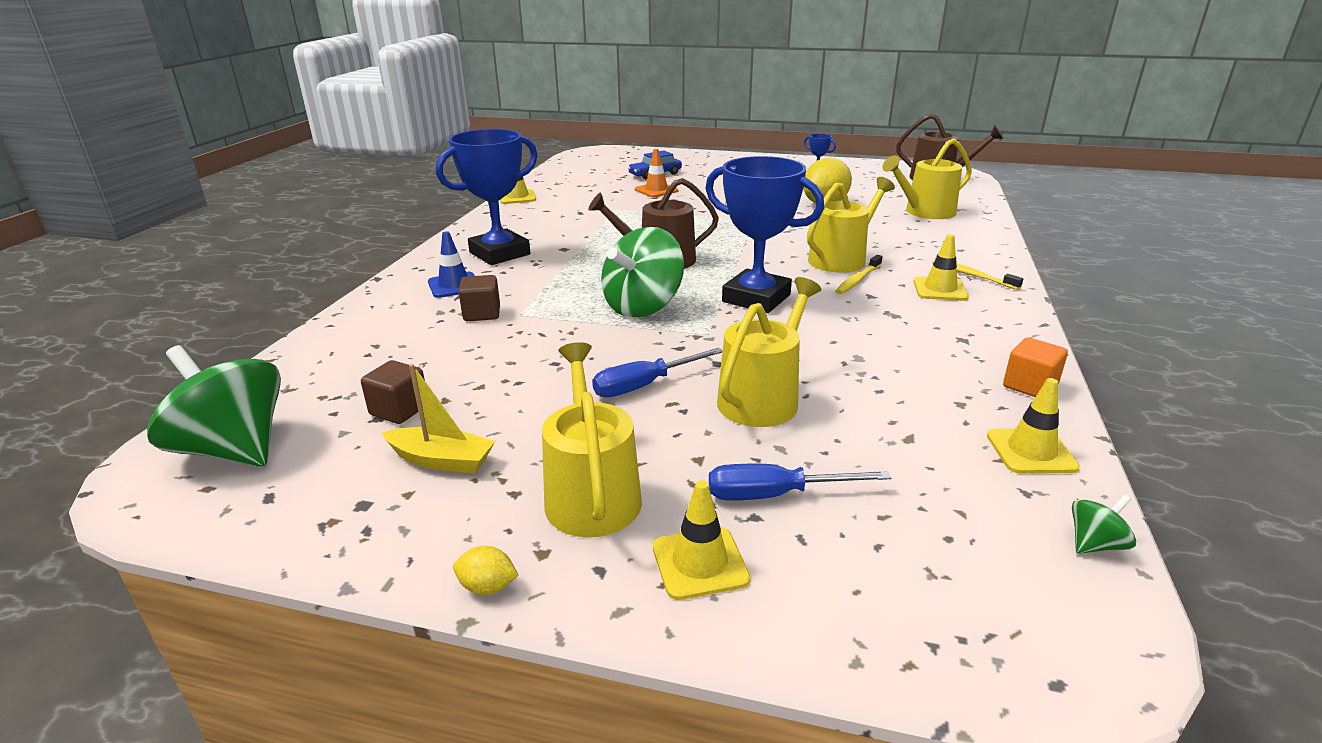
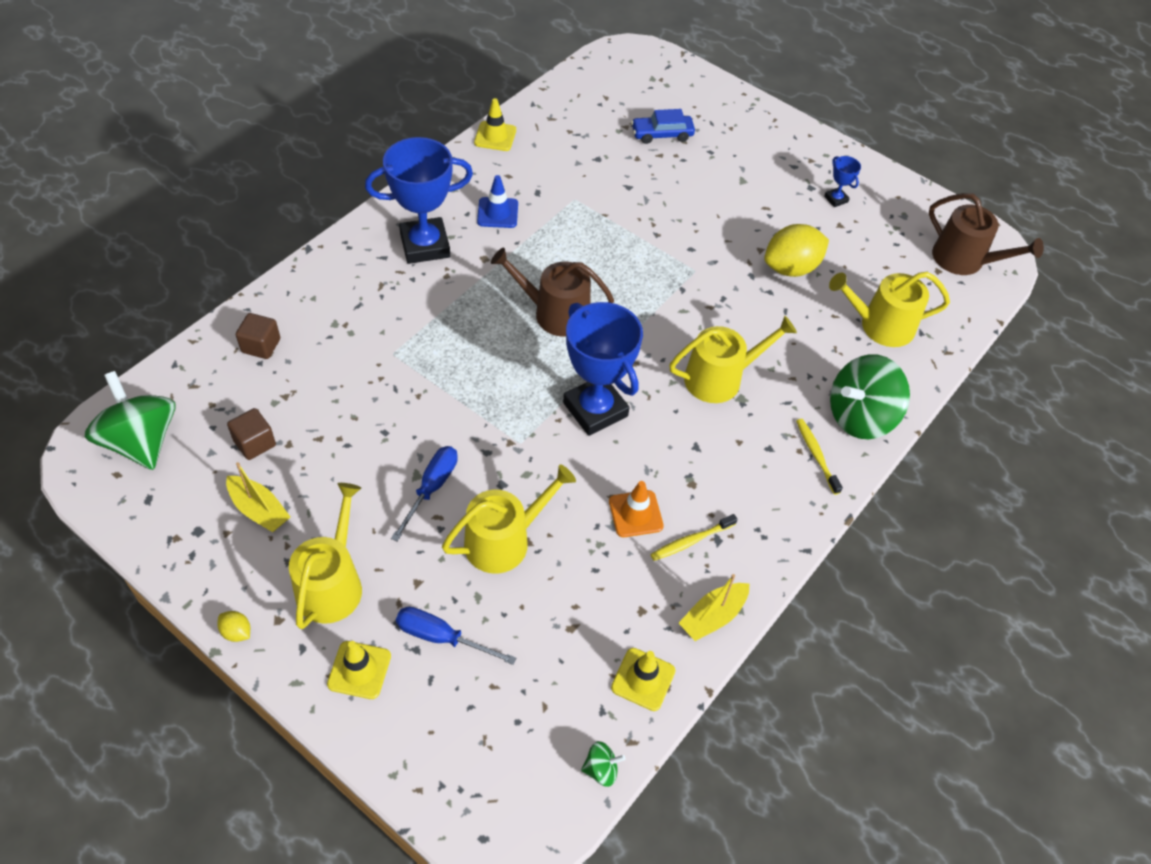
camera: 20 degrees right, 25 degrees up
blue traffic cone [428,231,475,298] -> blue traffic cone moved to [477,175,518,228]
brown cube [459,275,500,321] -> brown cube moved to [236,313,280,359]
blue screwdriver [592,348,723,397] -> blue screwdriver turned 120 degrees clockwise [391,446,458,541]
green spinning top [601,227,684,318] -> green spinning top moved to [830,354,910,439]
orange traffic cone [635,149,678,197] -> orange traffic cone moved to [609,481,664,537]
yellow toothbrush [835,255,883,294] -> yellow toothbrush moved to [650,514,738,561]
yellow traffic cone [913,234,969,301] -> none
orange cube [1003,337,1068,397] -> yellow boat [679,574,749,641]

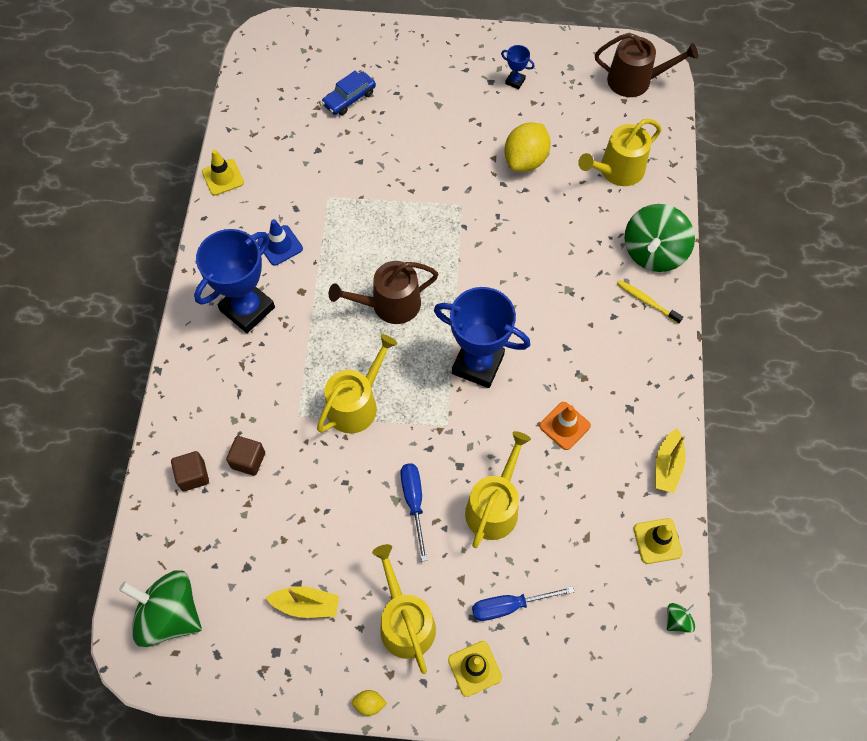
camera: 30 degrees left, 10 degrees up
brown cube [227,408,276,460] -> brown cube moved to [226,436,265,476]
yellow toothbrush [650,514,738,561] -> none
yellow watering can [669,316,797,403] -> yellow watering can moved to [317,334,398,434]

